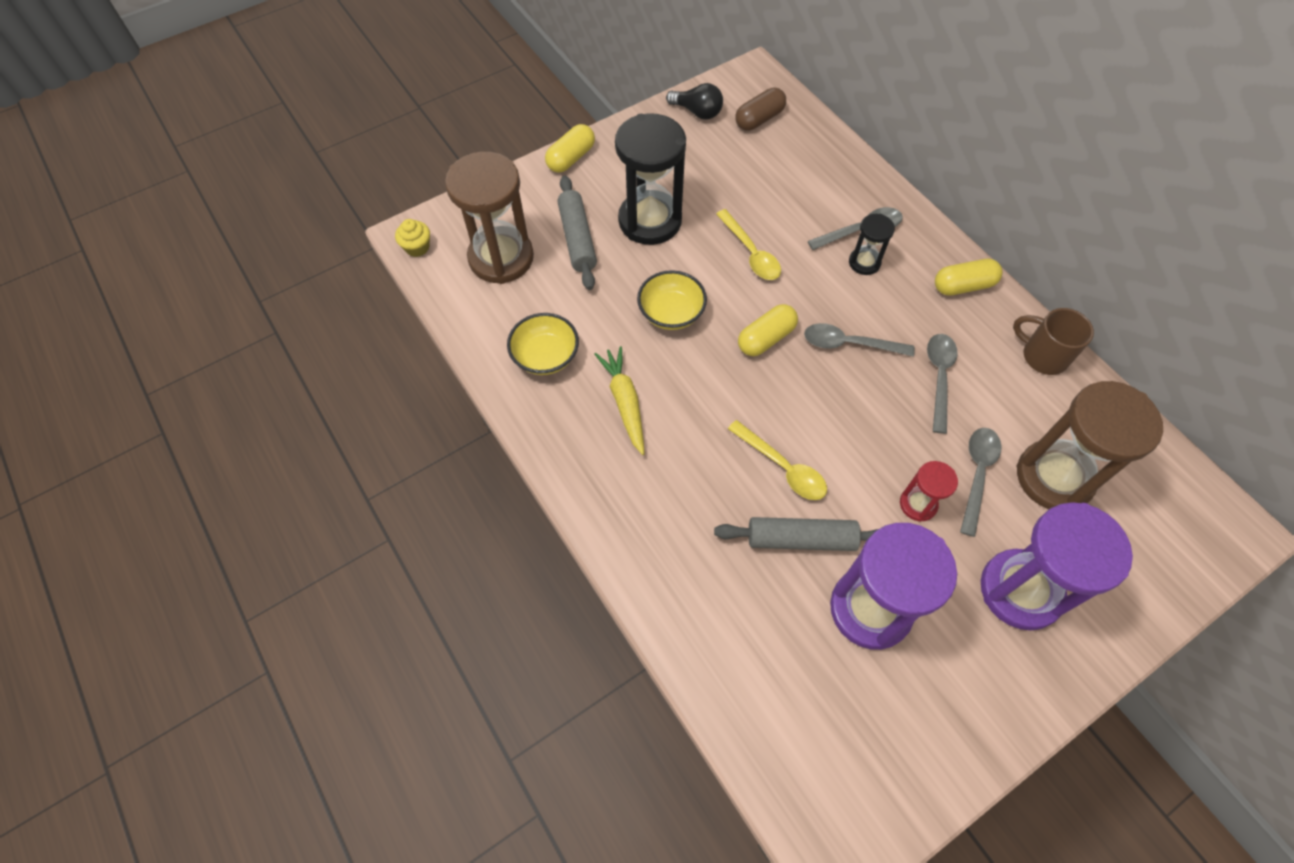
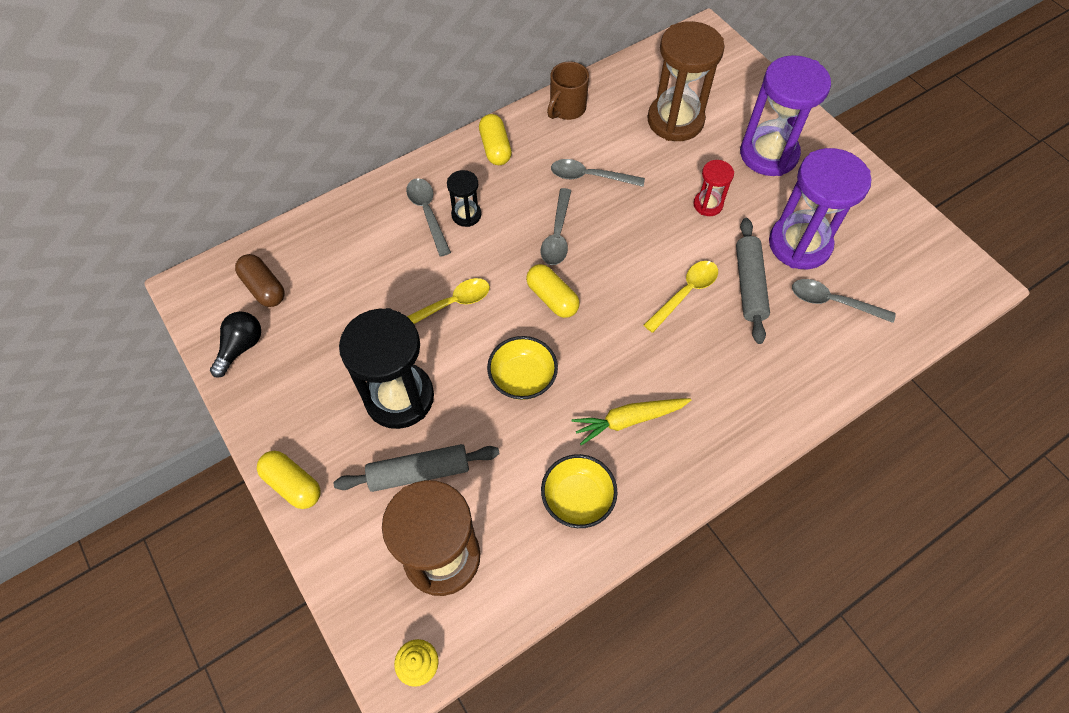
camera: 90 degrees left, 0 degrees up
grey spoon [960,428,1001,537] -> grey spoon moved to [792,279,896,323]

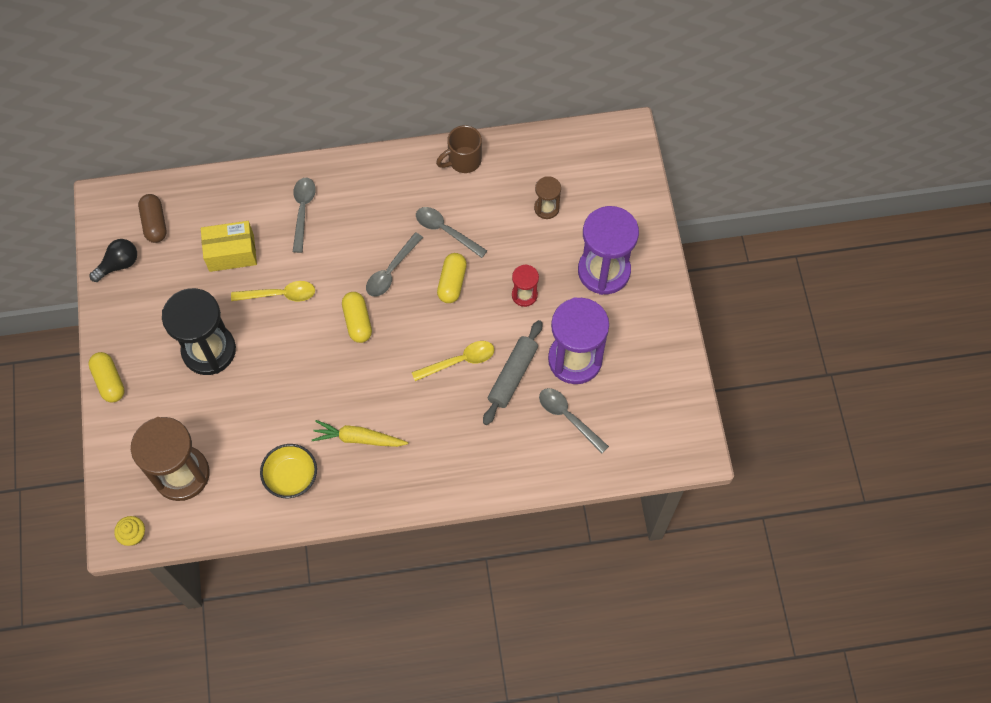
camera: 25 degrees right, 5 degrees up
grey rolling pin [334,444,499,492] -> none
black hourglass [447,170,481,227] -> none
yellow capsule [479,114,512,165] -> yellow capsule moved to [437,253,467,303]
yellow bowl [487,336,558,400] -> none
brown hourglass [648,21,725,141] -> brown hourglass [534,176,561,219], size x0.49
none -> yellow box [201,221,257,272]

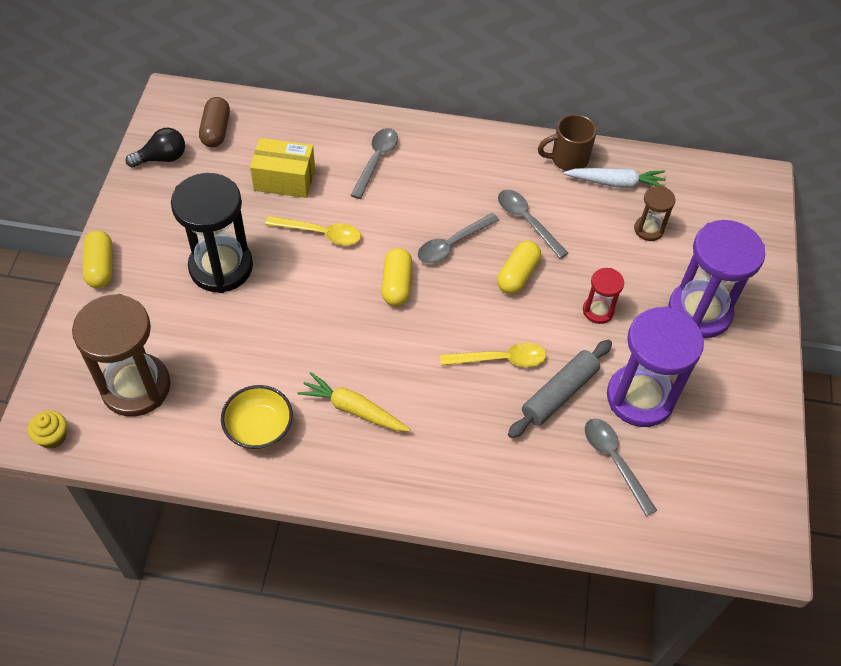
camera: 15 degrees right, 10 degrees down
none -> white carrot [563,168,667,188]

